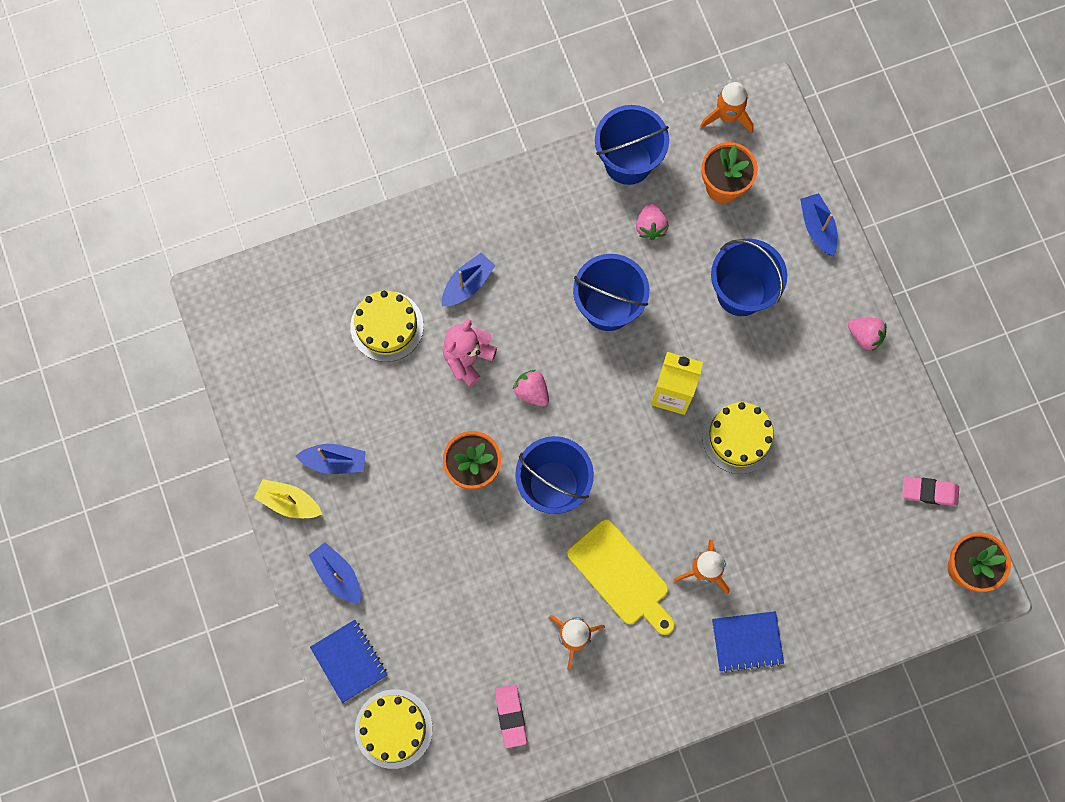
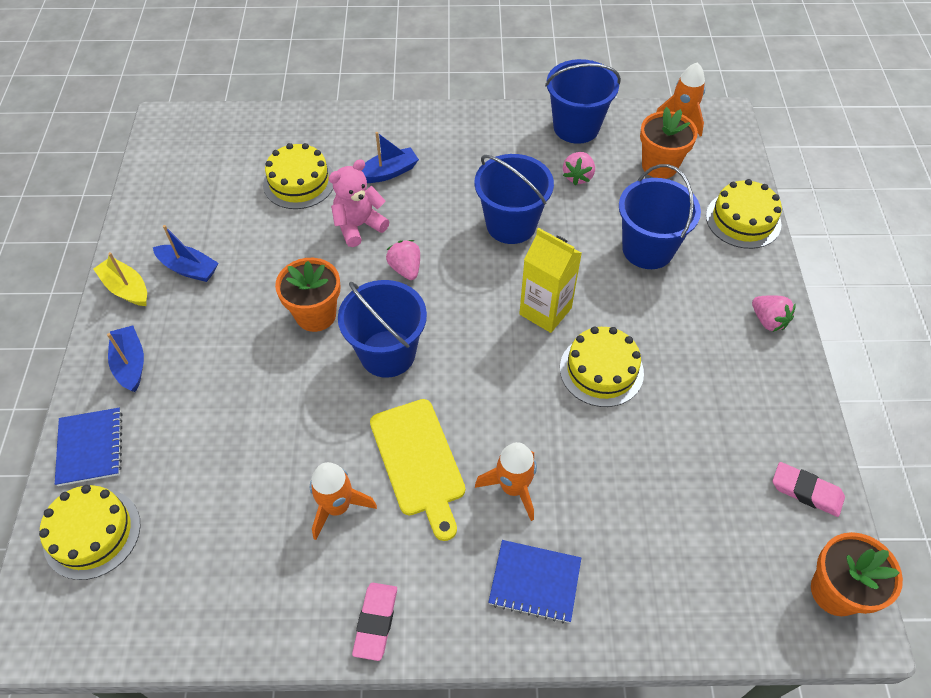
camera: 20 degrees right, 20 degrees down
pink eraser [495,684,527,748] -> pink eraser moved to [352,583,397,661]
blue boat [800,193,837,256] -> yellow cake [706,179,782,249]

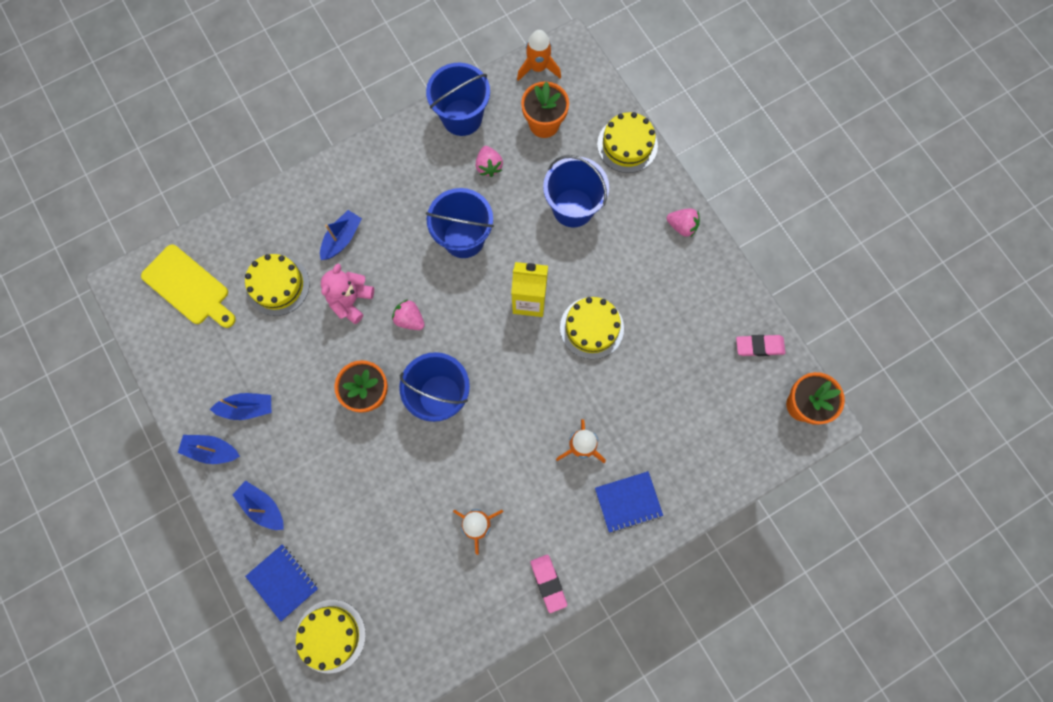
camera: 30 degrees left, 20 degrees up
yellow boat [93,252,147,306] -> blue boat [178,435,240,464]
yellow cutting board [370,399,465,541] -> yellow cutting board moved to [141,244,236,328]

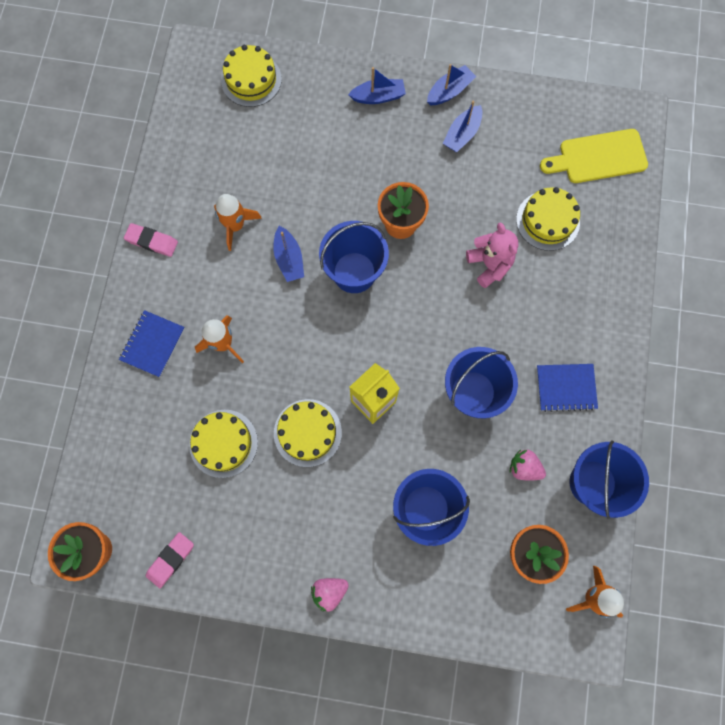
camera: 130 degrees right, 0 degrees up
blue notebook [245,544,318,622] -> blue notebook moved to [537,364,598,412]
blue boat [320,210,362,260] -> blue boat moved to [273,226,304,282]
pink strawberry [392,299,425,330] -> none
yellow cake [597,112,658,173] -> yellow cake moved to [189,410,258,478]

